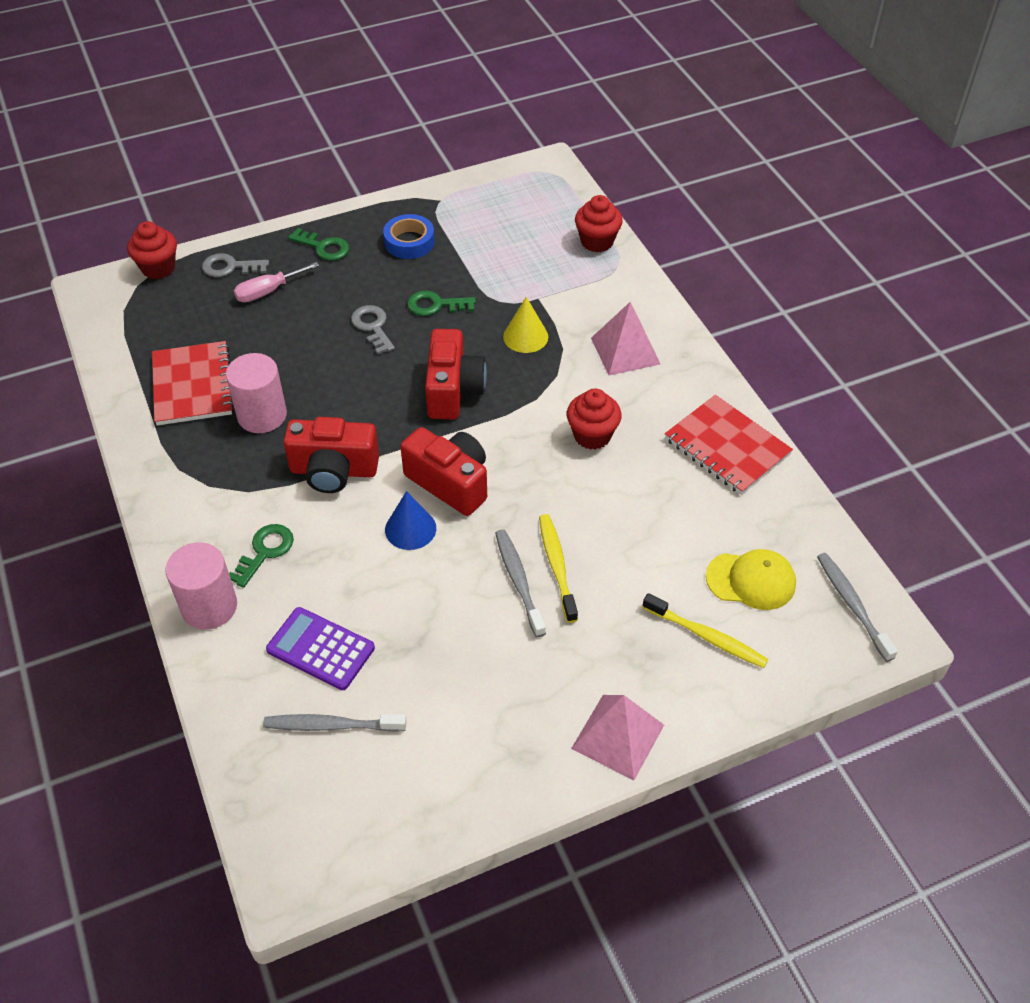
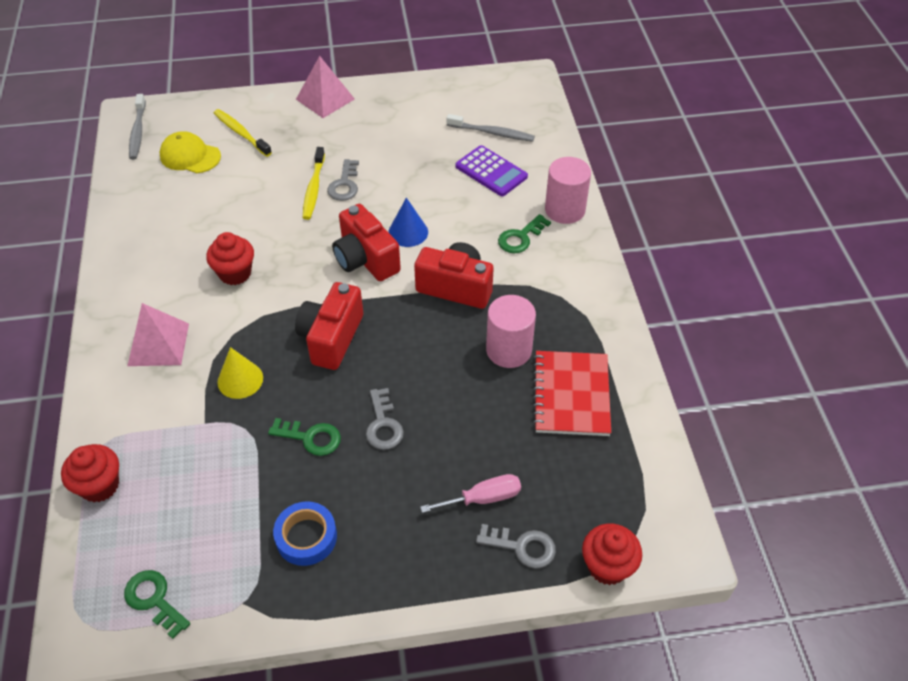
camera: 165 degrees left, 0 degrees up
green key [288,228,349,261] -> green key moved to [124,570,190,639]
grey toothbrush [495,529,546,637] -> grey key [327,159,359,201]
red notebook [665,395,793,495] -> none

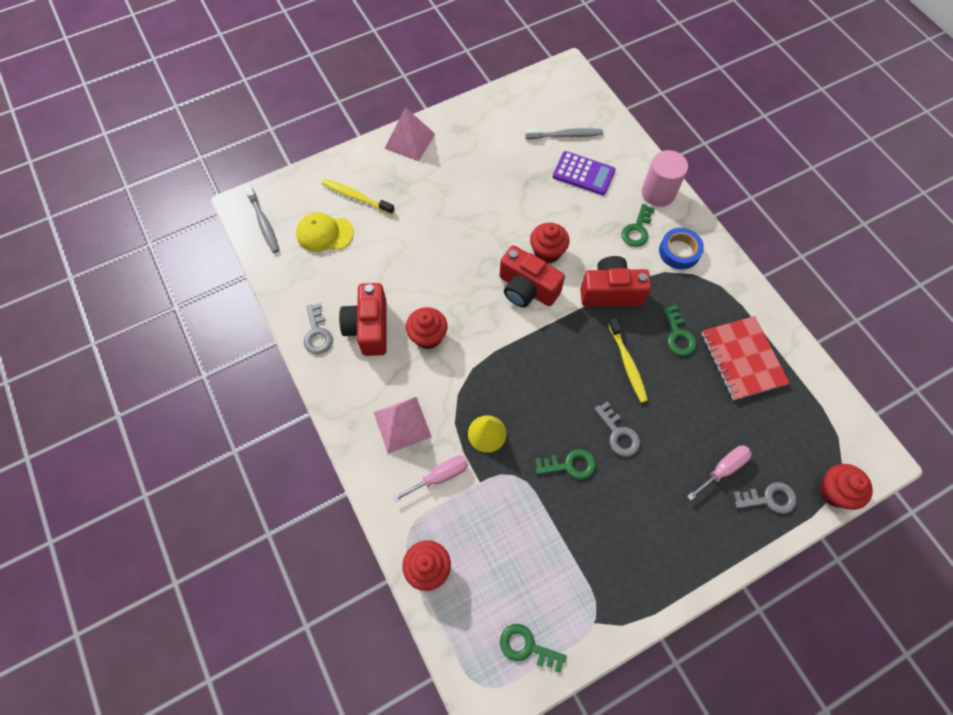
camera: 20 degrees left, 15 degrees up
blue tape [273,501,337,566] -> blue tape moved to [659,228,704,269]
red camera [295,282,363,370] -> red camera moved to [339,283,387,356]
yellow toothbrush [303,147,325,220] -> yellow toothbrush moved to [608,317,648,403]
grey key [327,159,359,201] -> grey key moved to [304,303,333,354]
blue cone [388,198,428,247] -> red cupcake [530,223,570,264]
pink cylinder [486,295,536,368] -> green key [663,305,697,356]
none -> pink screwdriver [392,455,468,502]

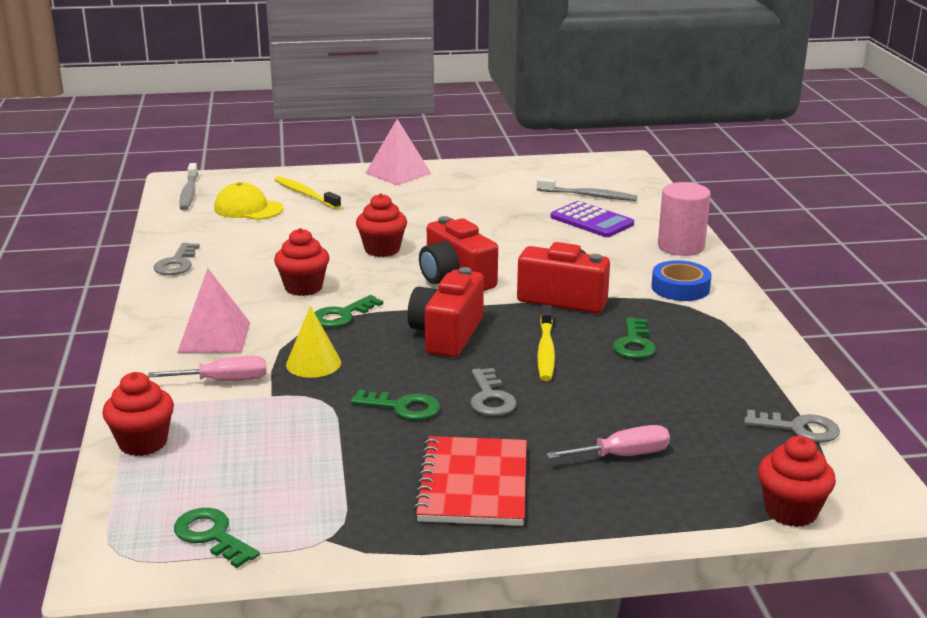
camera: 20 degrees right, 40 degrees down
red camera [339,283,387,356] -> red camera moved to [407,267,484,357]
red cupcake [530,223,570,264] -> red cupcake moved to [356,193,407,257]
green key [621,204,655,247] -> green key moved to [315,295,383,328]
red notebook [701,316,790,400] -> red notebook moved to [413,436,527,526]
grey key [734,482,797,514] -> grey key moved to [744,410,840,443]

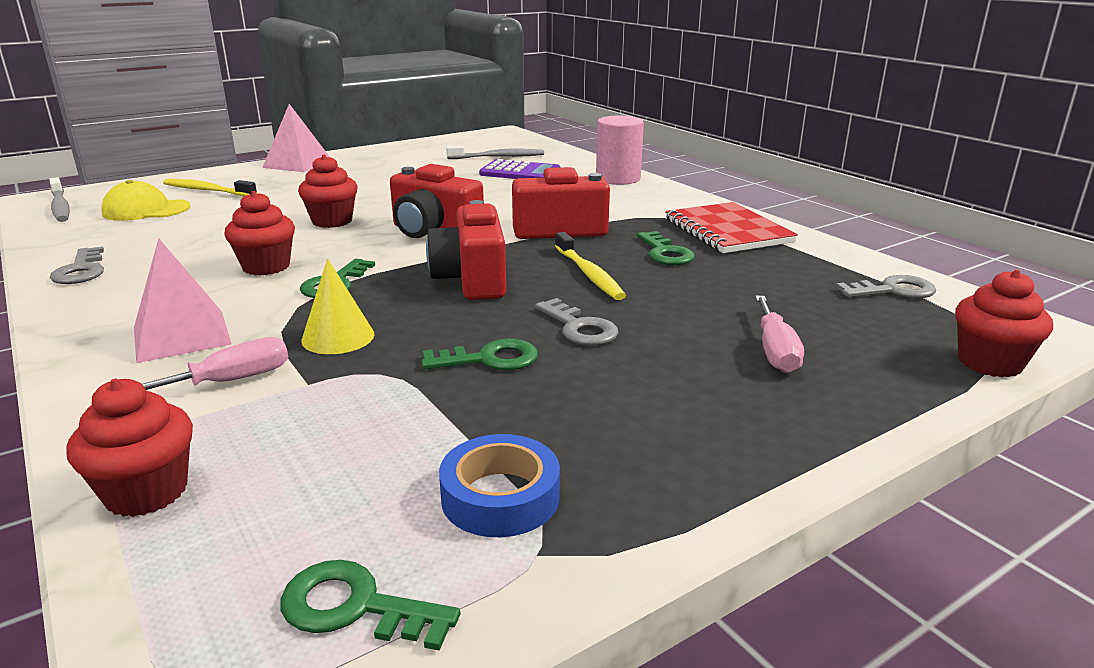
camera: 25 degrees left, 0 degrees up
red notebook [413,436,527,526] -> red notebook moved to [665,202,798,253]
pink screwdriver [546,425,670,459] -> pink screwdriver turned 135 degrees clockwise [755,296,804,373]
blue tape [651,260,712,301] -> blue tape moved to [439,434,560,537]

